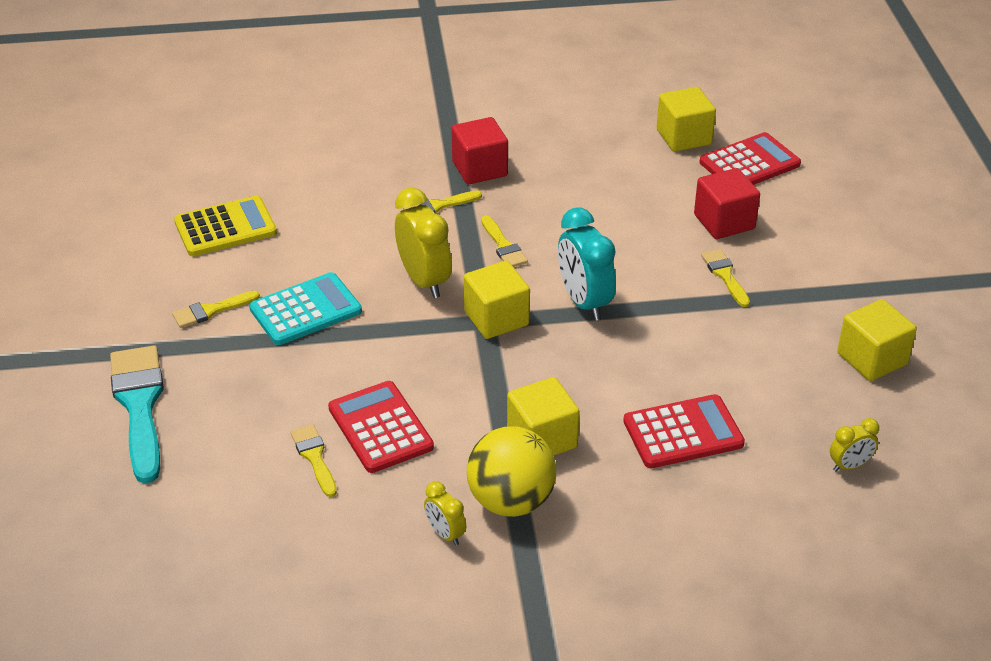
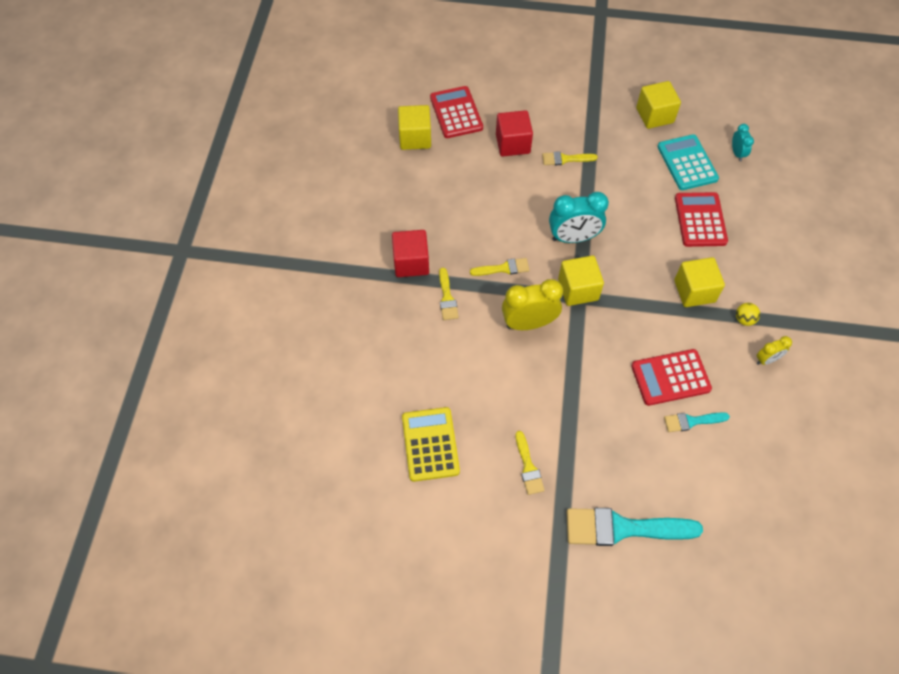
camera: 75 degrees left, 20 degrees up
turquoise calculator [249,272,362,345] -> turquoise calculator moved to [658,134,719,190]
yellow brush [290,424,337,497] -> turquoise brush [664,412,730,432]
yellow ball [467,426,556,517] -> yellow ball [736,303,760,326], size x0.43
yellow clock [830,418,879,472] -> turquoise clock [732,124,754,161]

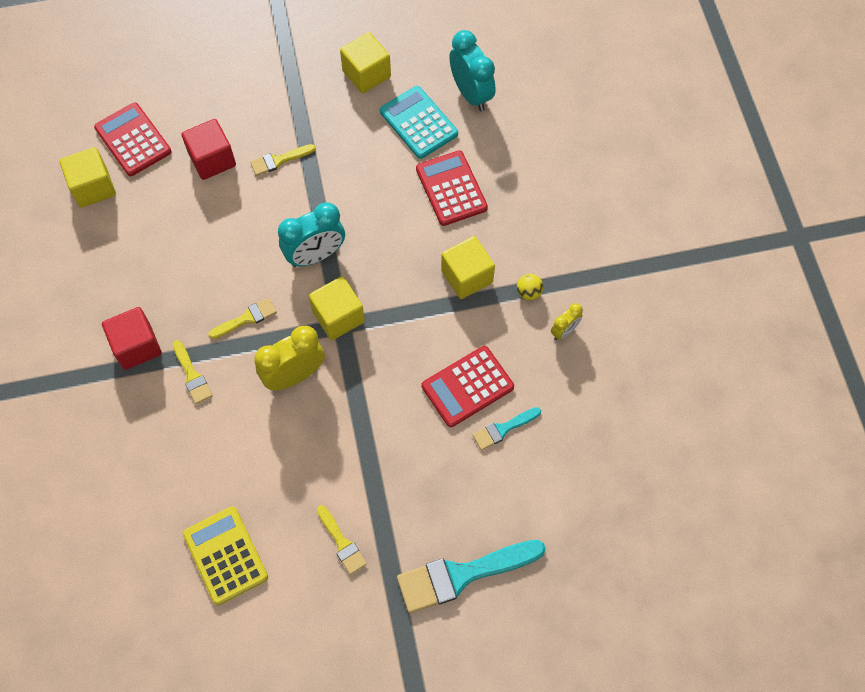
camera: 20 degrees left, 5 degrees up
turquoise clock [732,124,754,161] -> turquoise clock [449,30,496,111], size x1.90

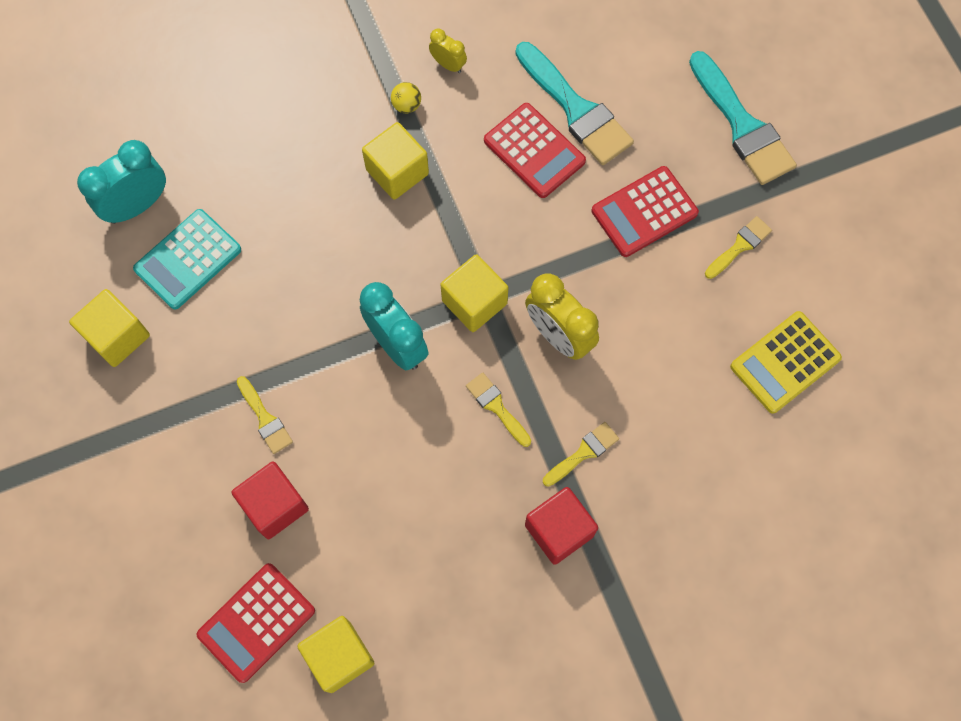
camera: 100 degrees left, 5 degrees up
red calculator [416,150,488,226] -> red calculator moved to [592,166,699,257]
turquoise brush [472,407,541,450] -> turquoise brush [515,42,634,165], size x1.95

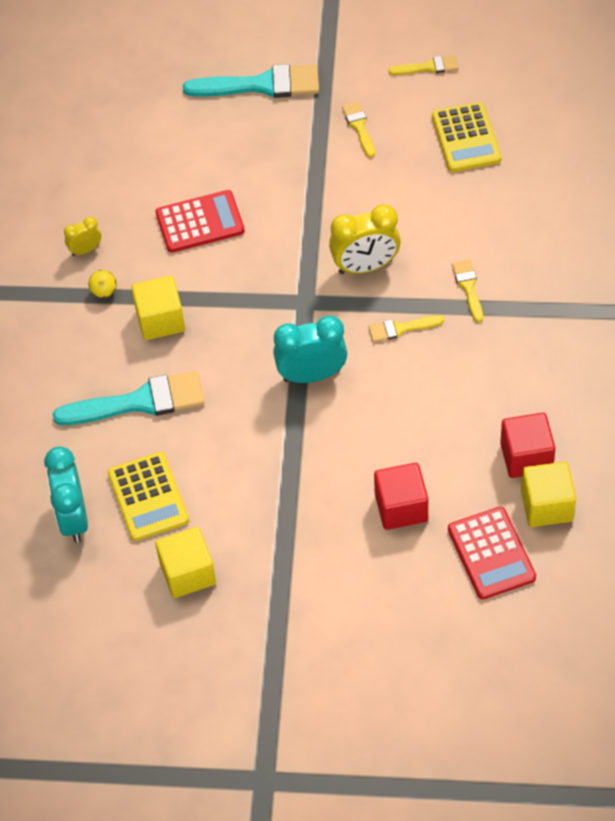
camera: 60 degrees left, 15 degrees down
turquoise calculator [133,209,241,309] -> yellow calculator [108,452,189,541]
yellow brush [237,376,293,454] -> yellow brush moved to [389,55,459,75]
yellow cube [441,254,508,332] -> none
turquoise brush [515,42,634,165] -> turquoise brush moved to [53,371,204,425]
red cube [525,487,598,565] -> red cube moved to [500,412,556,478]
red calculator [592,166,699,257] -> none

